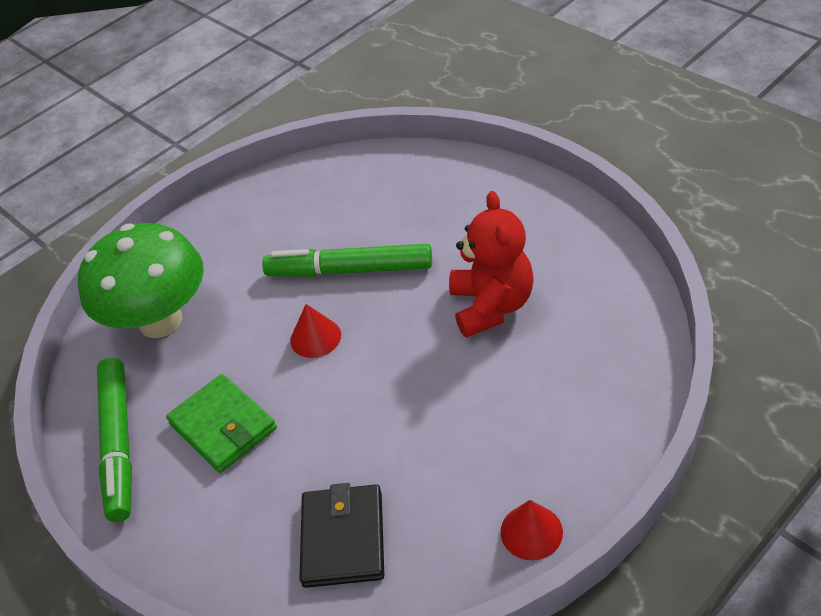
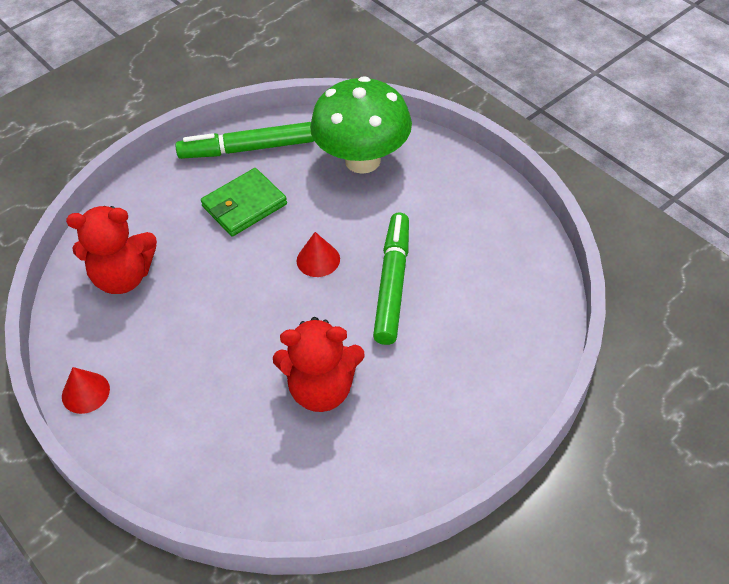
camera: 90 degrees right, 5 degrees up
black wallet [299,483,384,588] -> red teddy bear [66,206,157,294]

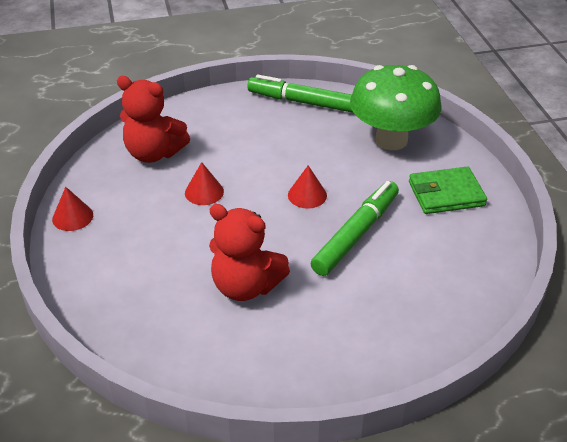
camera: 25 degrees right, 10 degrees down
green wallet [201,168,287,237] -> green wallet moved to [409,167,487,214]
none -> red cone [185,162,224,205]

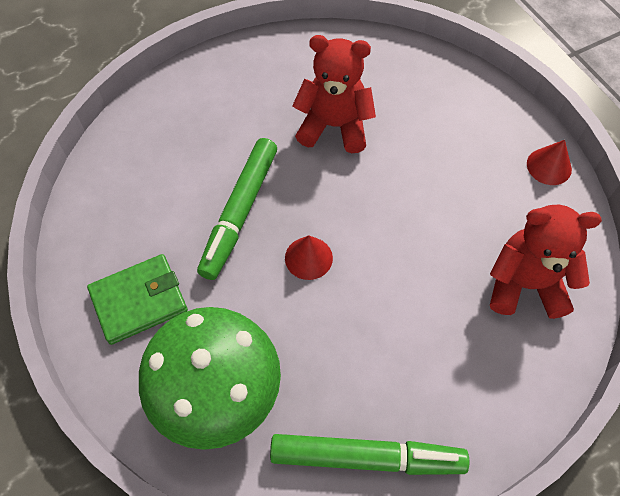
camera: 165 degrees right, 20 degrees up
red cone [185,162,224,205] -> none

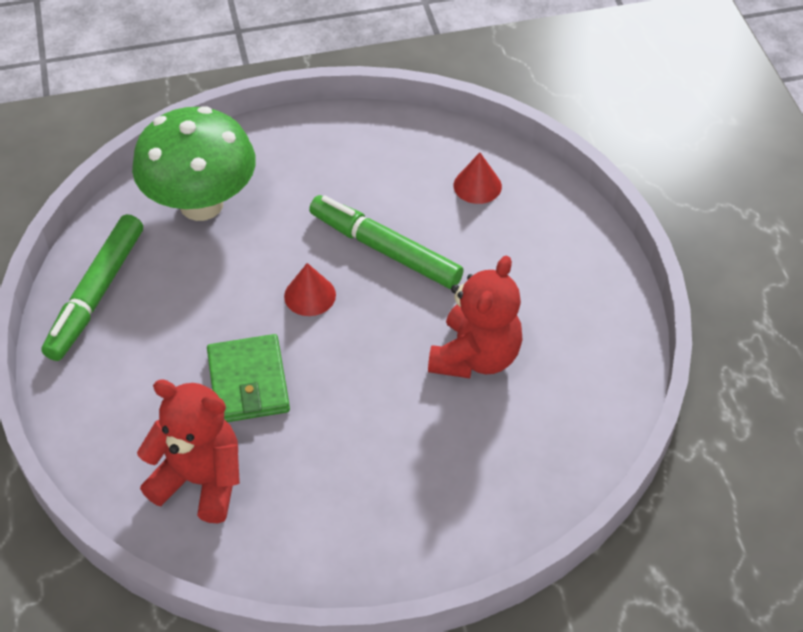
camera: 105 degrees right, 10 degrees down
green wallet [87,254,188,345] -> green wallet moved to [207,334,290,422]
red teddy bear [490,204,602,319] -> red teddy bear turned 90 degrees counterclockwise [137,379,240,523]
red cone [527,140,572,185] -> red cone moved to [454,152,502,204]

